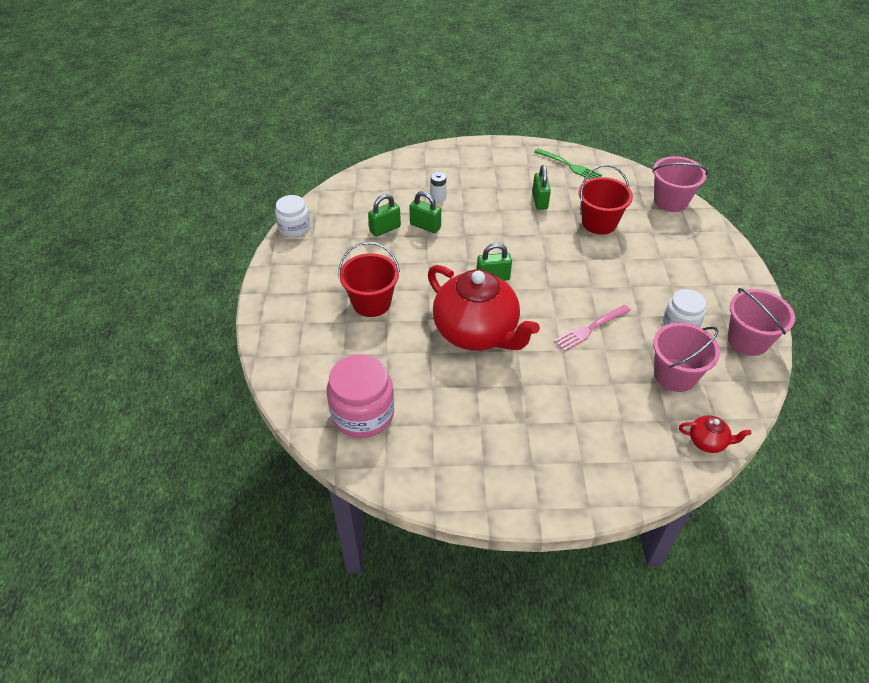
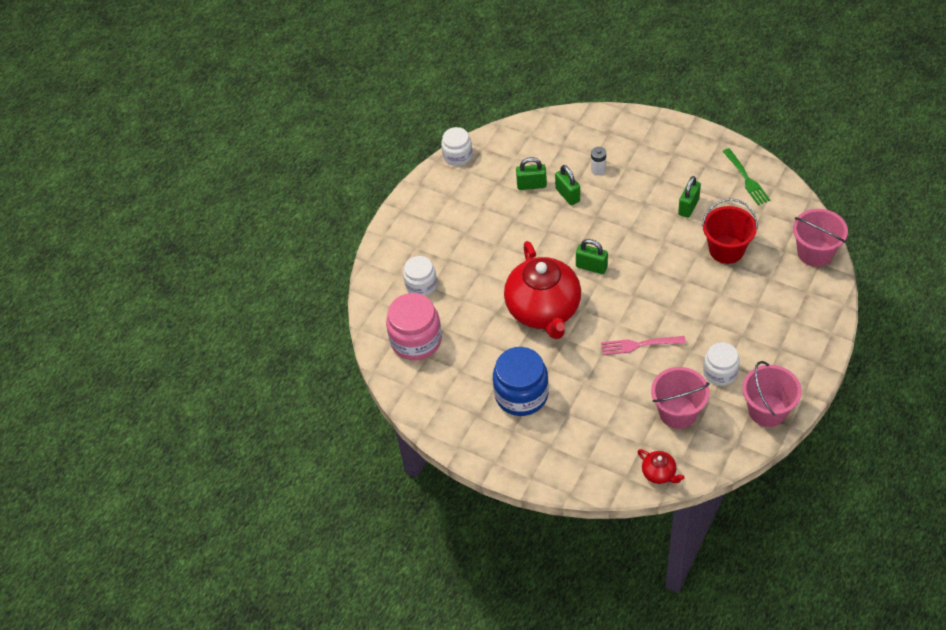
camera: 35 degrees right, 5 degrees up
red bucket [338,242,400,317] -> none
none -> white jar [403,256,437,296]
none -> blue jar [493,347,549,416]

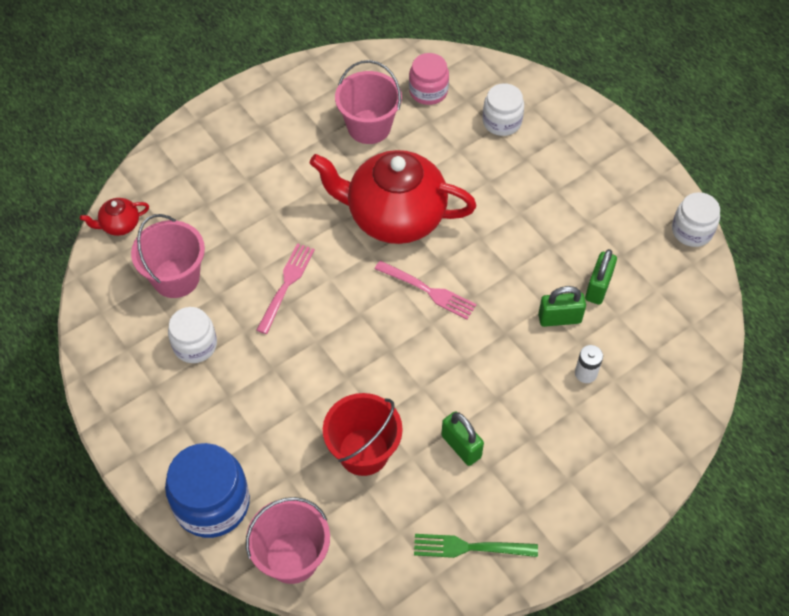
camera: 110 degrees right, 5 degrees up
pink jar [386,293,442,360] -> pink jar [409,53,449,105], size x0.63
blue jar [493,347,549,416] -> blue jar moved to [165,443,250,538]
green padlock [576,239,608,274] -> pink fork [375,260,477,319]
pink bucket [742,361,802,427] -> pink bucket moved to [335,60,402,144]

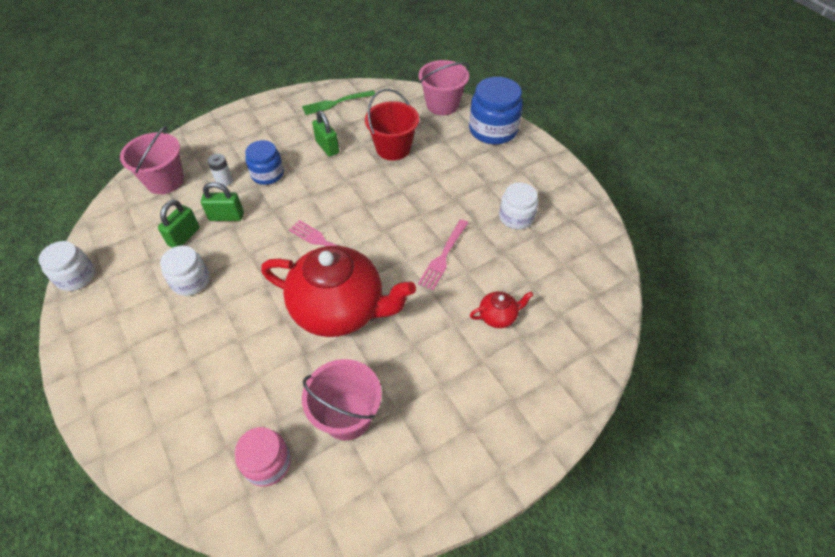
camera: 175 degrees left, 5 degrees down
red teapot [80,198,149,236] -> red teapot moved to [470,291,533,328]
pink bucket [131,214,205,298] -> pink bucket moved to [120,126,184,194]
green fork [414,534,538,558] -> green fork turned 150 degrees clockwise [302,90,375,115]
white jar [483,83,524,136] -> white jar moved to [160,245,210,296]
none -> blue jar [245,140,284,185]

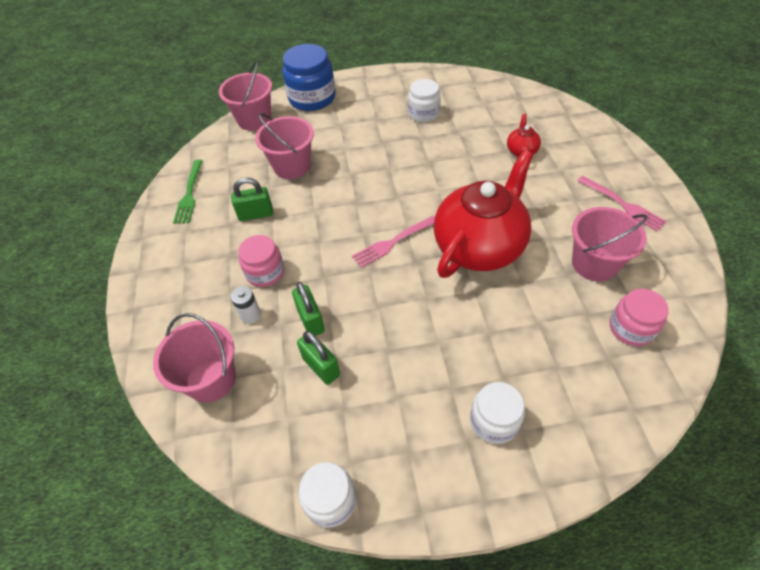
camera: 65 degrees left, 0 degrees up
white jar [160,245,210,296] -> white jar moved to [470,382,525,444]
green padlock [201,182,244,221] -> green padlock turned 45 degrees counterclockwise [292,282,325,336]
blue jar [245,140,284,185] -> pink jar [238,235,284,287]
red bucket [365,89,419,160] -> pink bucket [255,113,314,179]
pink fork [418,219,468,290] -> pink fork moved to [577,176,667,231]

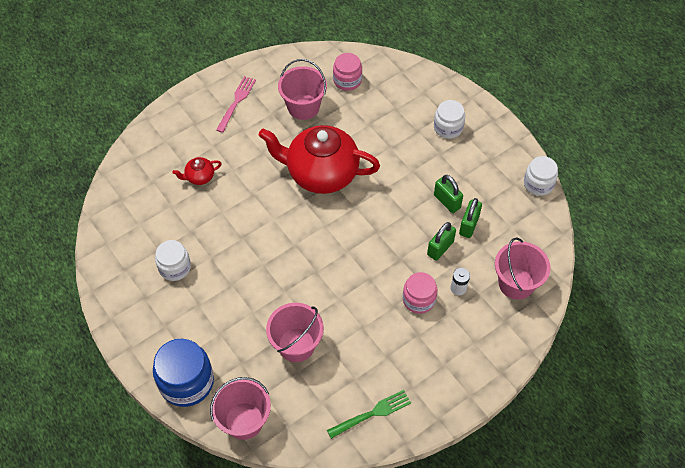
camera: 120 degrees left, 5 degrees up
green padlock [231,178,273,221] -> green padlock moved to [434,175,463,213]
pink fork [352,216,435,268] -> none

